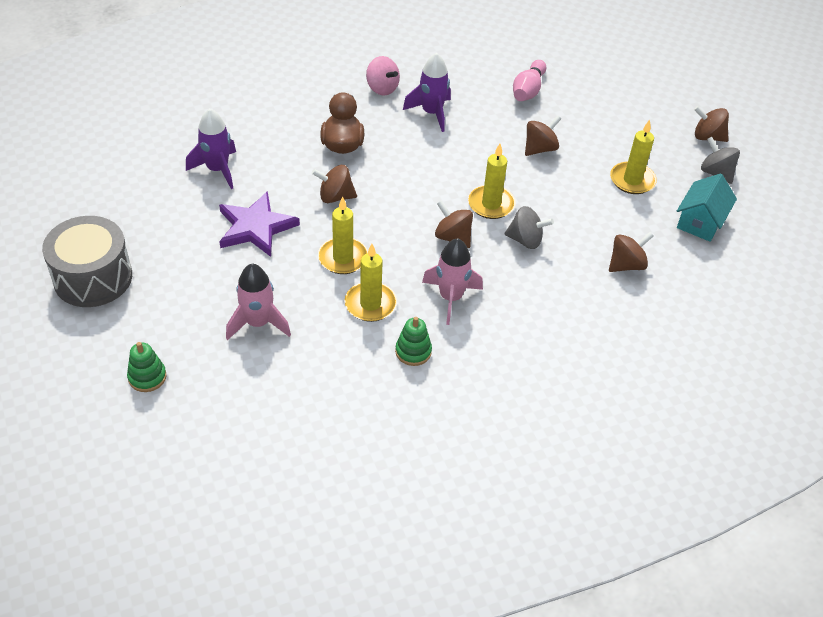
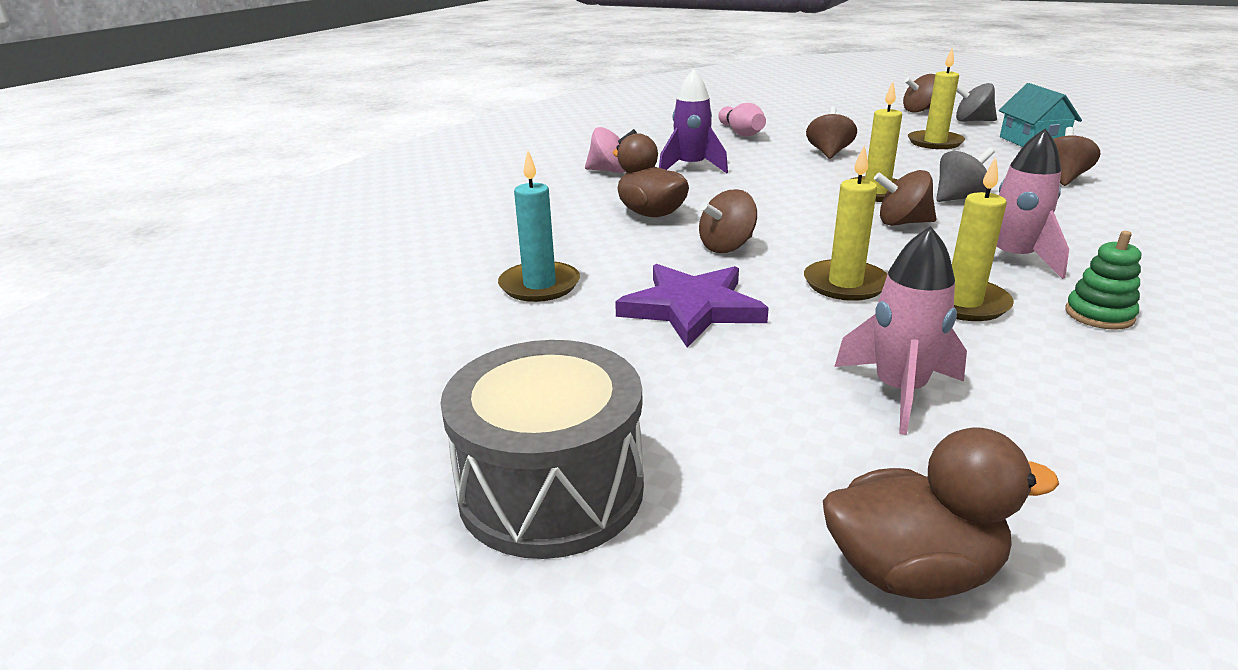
camera: 35 degrees left, 20 degrees down
green stacking toy [127,342,166,392] -> brown duck [823,427,1059,599]
purple rocket [186,108,236,189] -> turquoise candle [498,151,580,302]

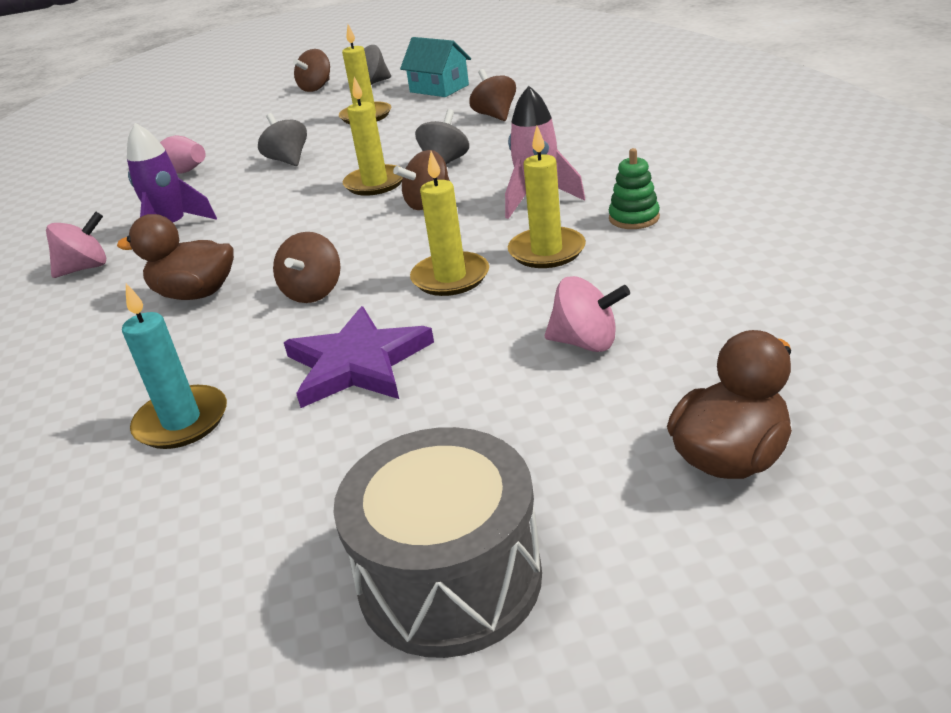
camera: 40 degrees left, 5 degrees up
brown spinning top [806,107,857,159] -> grey spinning top [258,113,307,166]
pink rocket [834,226,967,435] -> pink spinning top [545,276,630,352]

